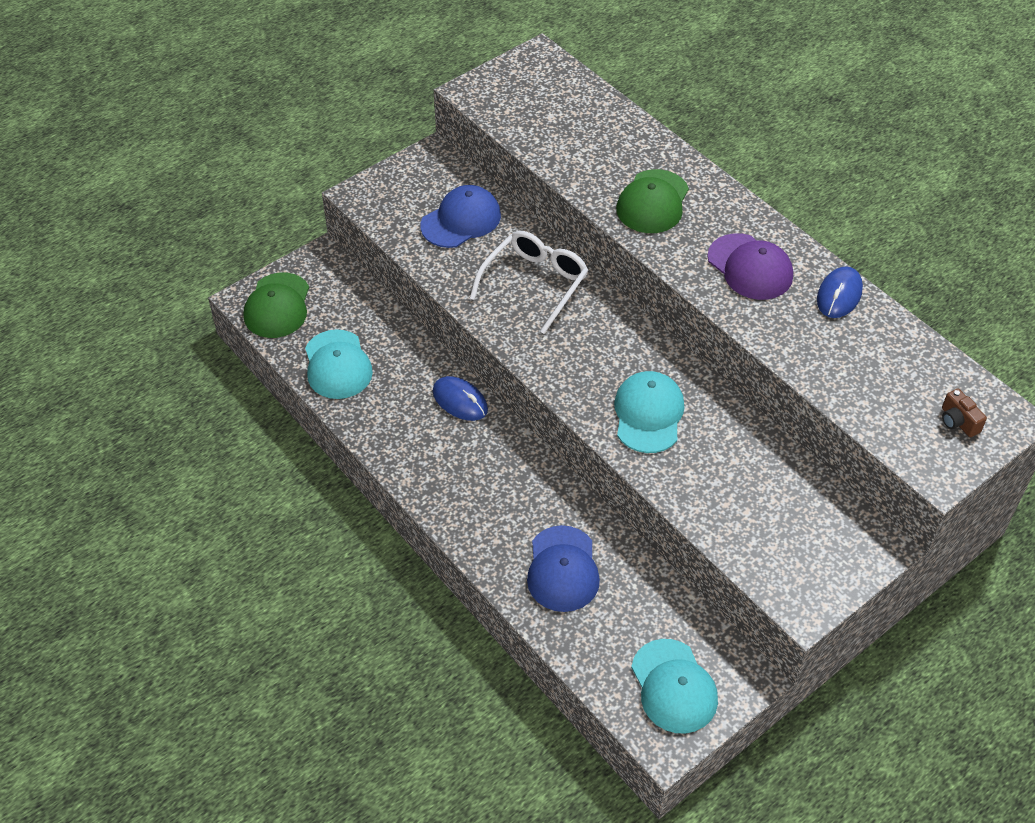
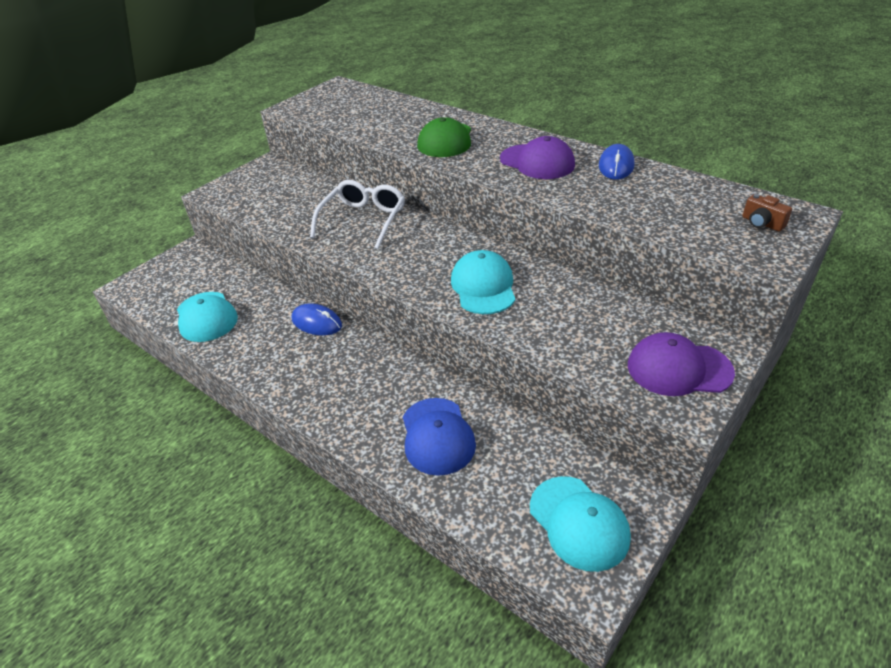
camera: 10 degrees left, 10 degrees down
green cap [243,272,309,338] -> none
blue cap [420,185,501,248] -> none
none -> purple cap [628,332,735,396]

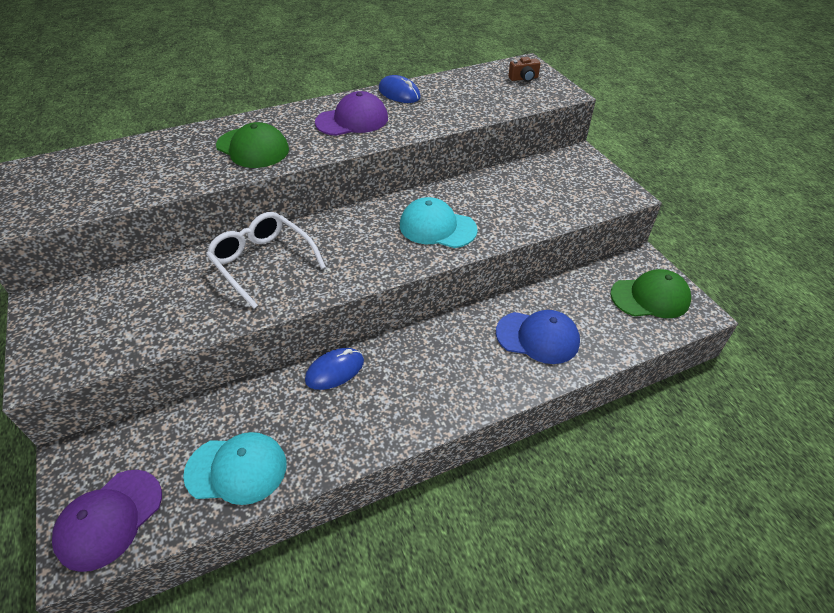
camera: 65 degrees left, 5 degrees up
turquoise cap [530,476,631,572] -> green cap [610,269,691,318]
purple cap [628,332,735,396] -> purple cap moved to [52,470,162,572]

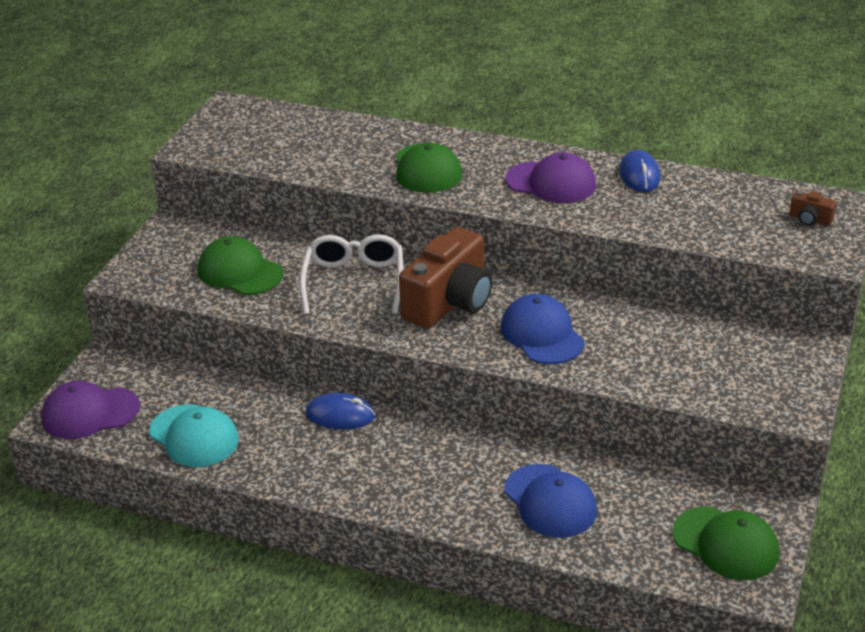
camera: 45 degrees right, 10 degrees down
turquoise cap [400,197,478,248] -> blue cap [501,294,585,364]
none -> green cap [198,236,283,295]
none -> brown camera [399,227,492,329]

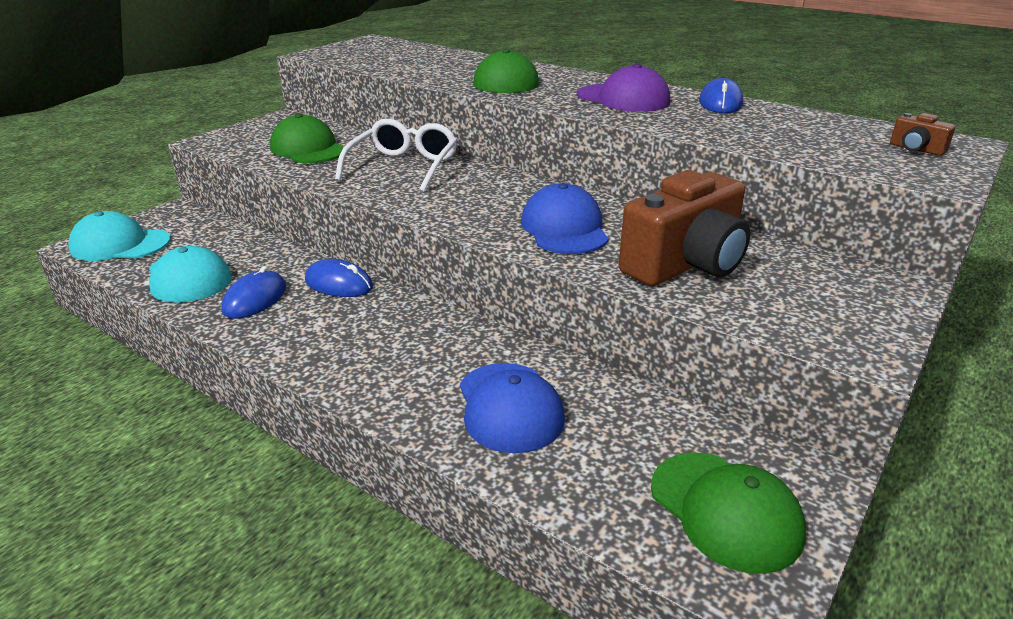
camera: 15 degrees right, 5 degrees down
purple cap [41,381,140,439] -> turquoise cap [68,211,171,261]
brown camera [399,227,492,329] -> brown camera moved to [619,170,750,286]
none -> blue mouse [221,266,286,319]

